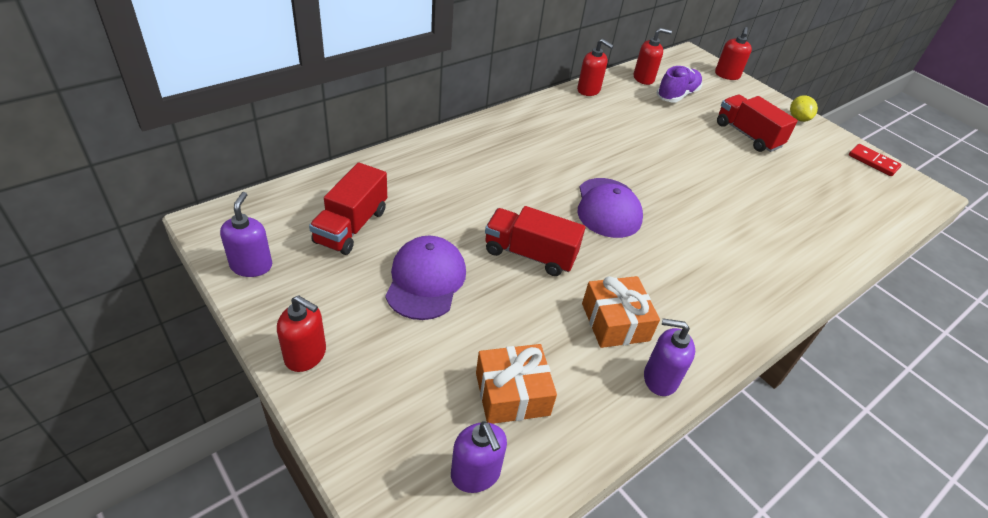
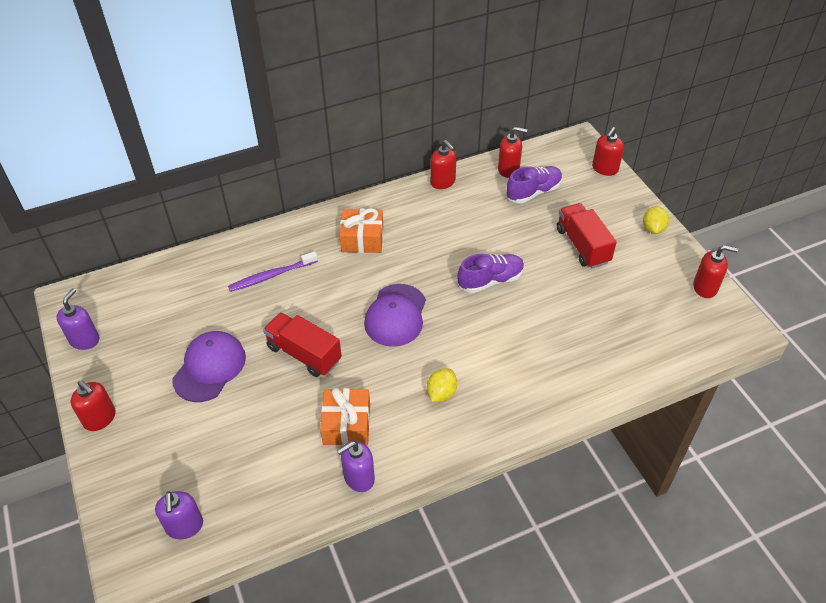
camera: 20 degrees right, 5 degrees up
red truck [309,162,387,255] -> none
orange gift [476,344,557,424] -> orange gift moved to [339,208,383,253]
purple soap dispenser [644,319,695,396] -> purple soap dispenser turned 60 degrees counterclockwise [337,441,375,492]
red domino [849,144,902,176] -> red soap dispenser [693,245,738,298]
none -> purple toothbrush [228,251,318,292]
none -> yellow lemon [427,368,457,402]
none -> purple shoe [457,254,524,293]

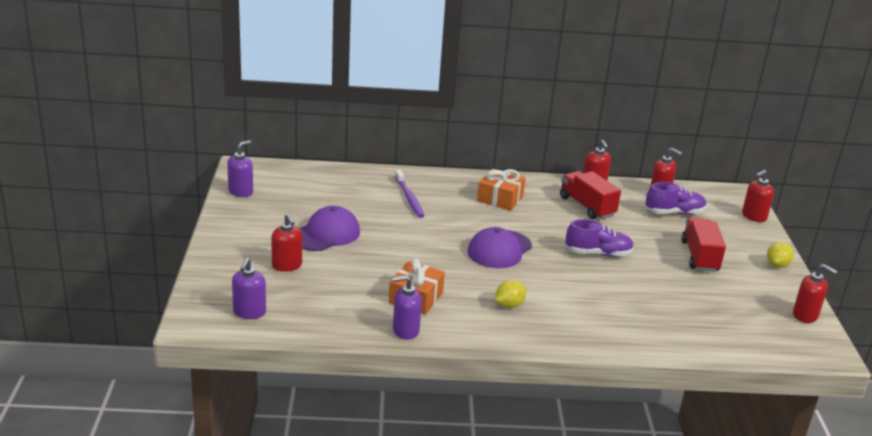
camera: 20 degrees right, 20 degrees down
red soap dispenser [71,380,116,431] -> red soap dispenser moved to [271,214,302,272]
purple toothbrush [228,251,318,292] -> purple toothbrush turned 105 degrees counterclockwise [395,170,424,218]
red truck [263,312,342,377] -> red truck moved to [560,171,621,219]

